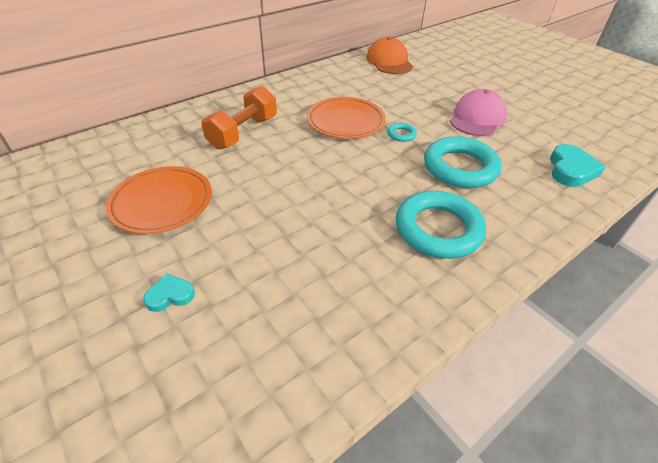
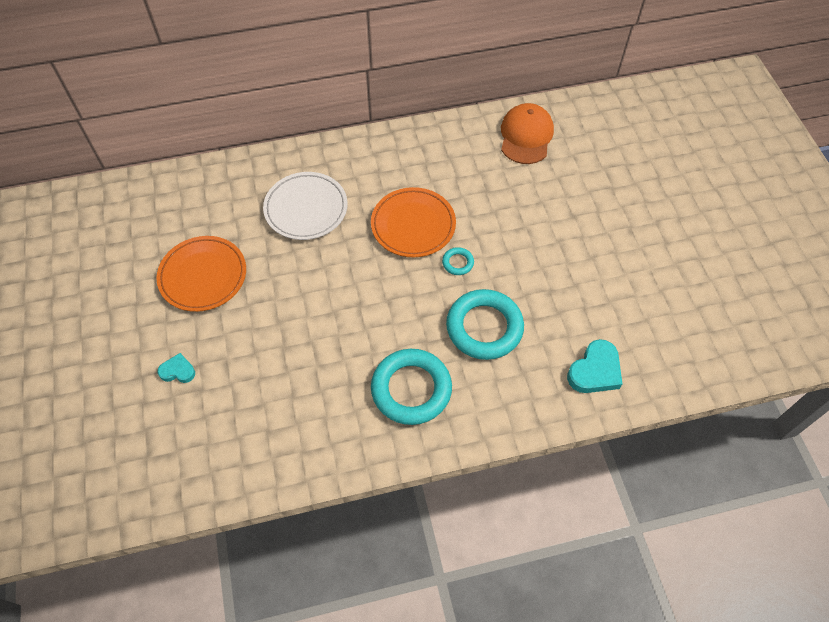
camera: 25 degrees right, 15 degrees up
orange dumbbell [201,86,277,150] -> white plate [263,172,348,240]
pink cap [449,89,507,136] -> none

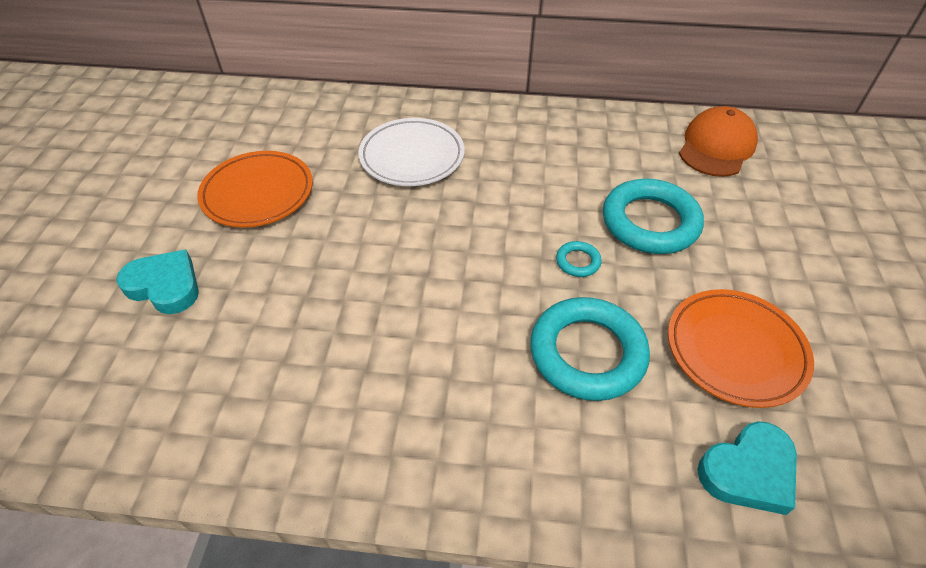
camera: 20 degrees right, 10 degrees down
turquoise heart [157,353,195,383] -> turquoise heart [116,249,199,314], size x1.69
orange plate [371,187,456,257] -> orange plate moved to [668,289,814,408]
turquoise ring [371,349,452,425] -> turquoise ring moved to [603,179,704,254]

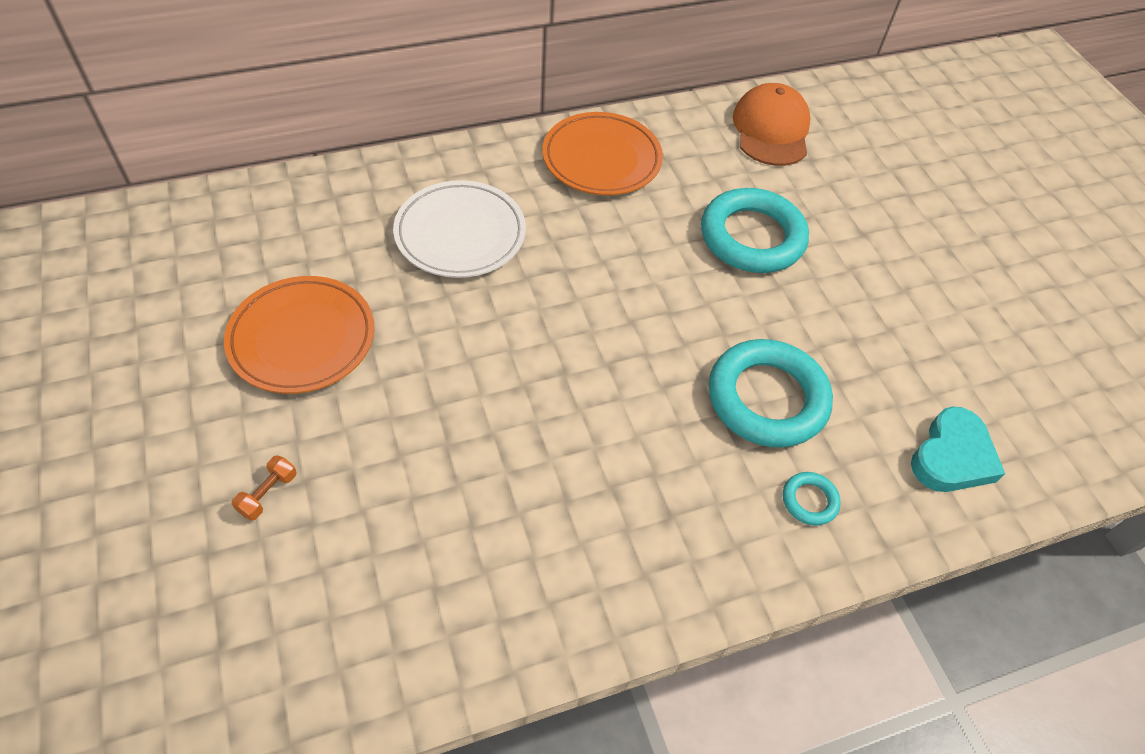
camera: 30 degrees left, 5 degrees up
turquoise heart [116,249,199,314] -> orange dumbbell [232,455,296,520]
turquoise ring [556,241,602,277] -> turquoise ring moved to [783,472,841,526]
orange plate [668,289,814,408] -> orange plate moved to [542,112,663,195]

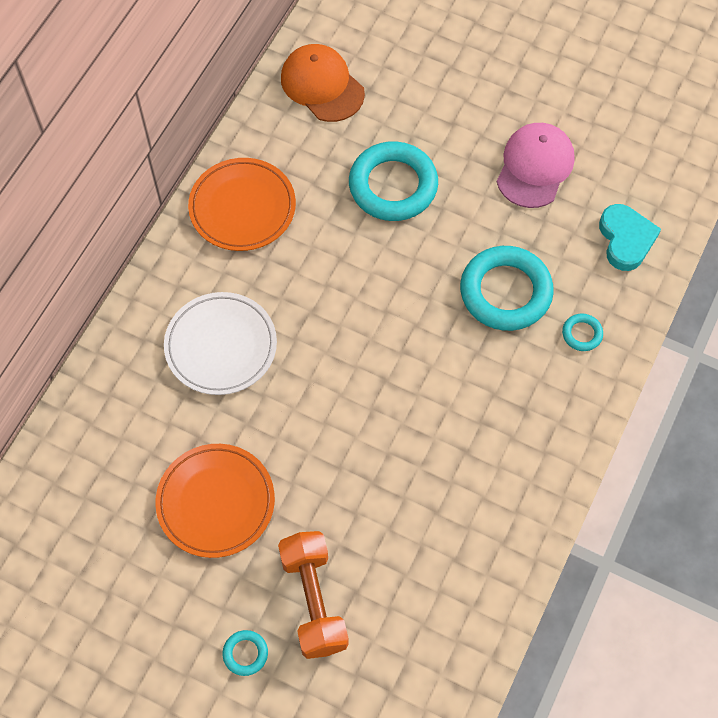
camera: 40 degrees left, 10 degrees up
orange dumbbell [232,455,296,520] -> orange dumbbell [278,531,349,659], size x2.43
none -> turquoise ring [223,630,268,676]
none -> pink cap [497,123,575,208]

